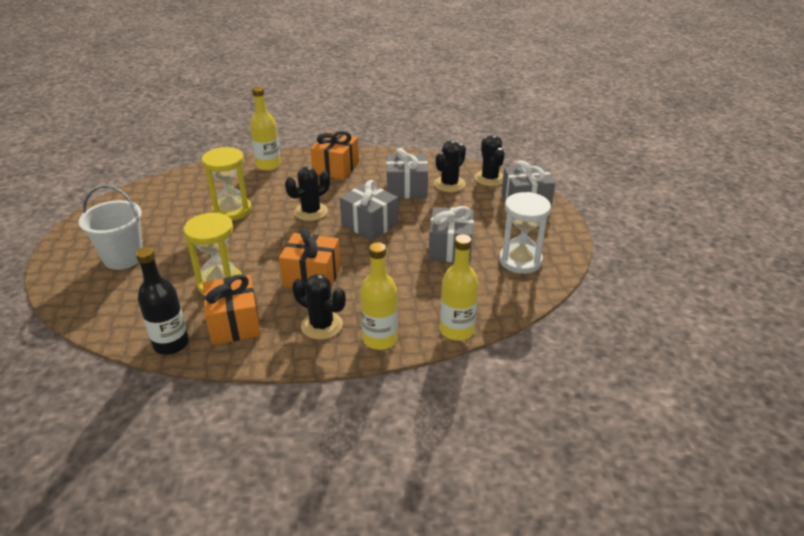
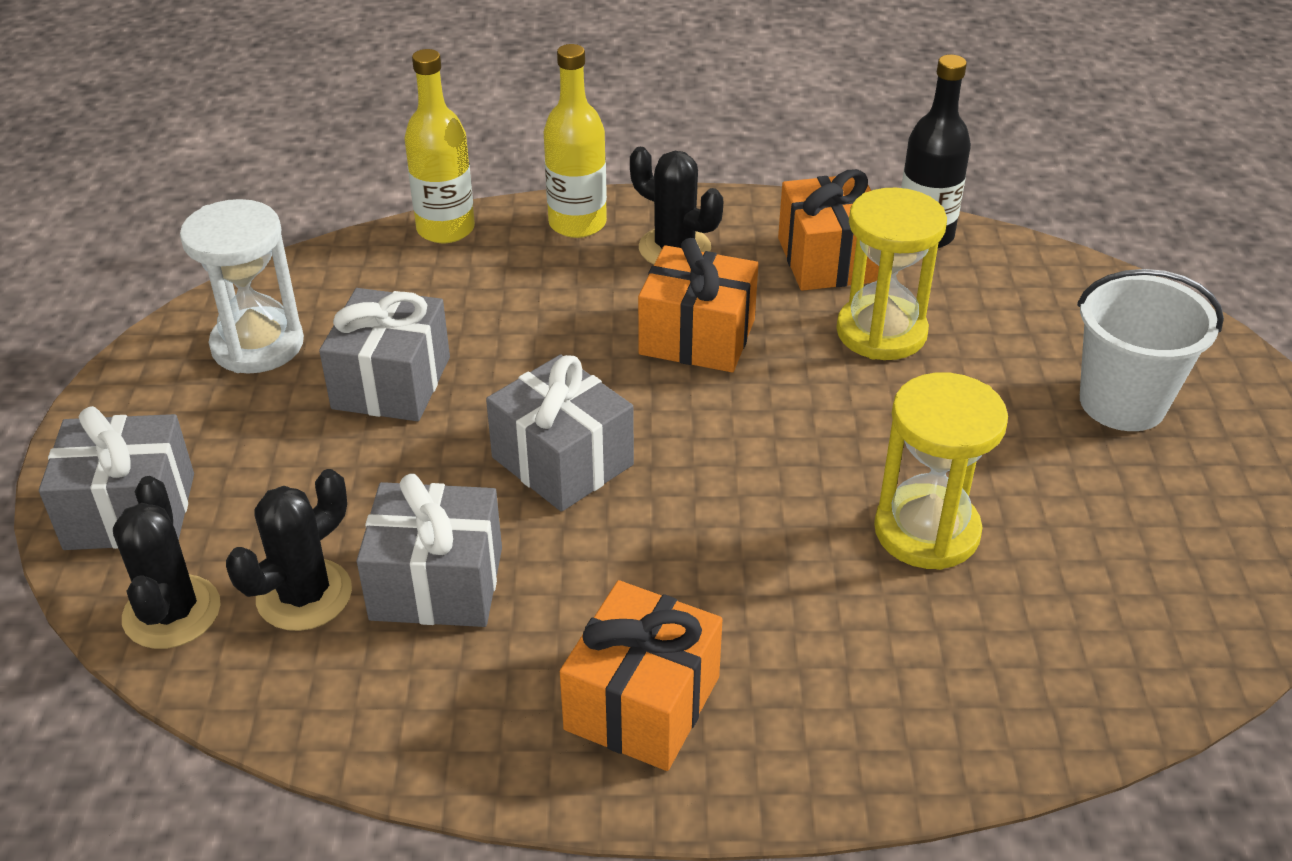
camera: 175 degrees left, 5 degrees up
yellow bottle [250,86,281,170] -> none
black cactus [285,166,330,221] -> none

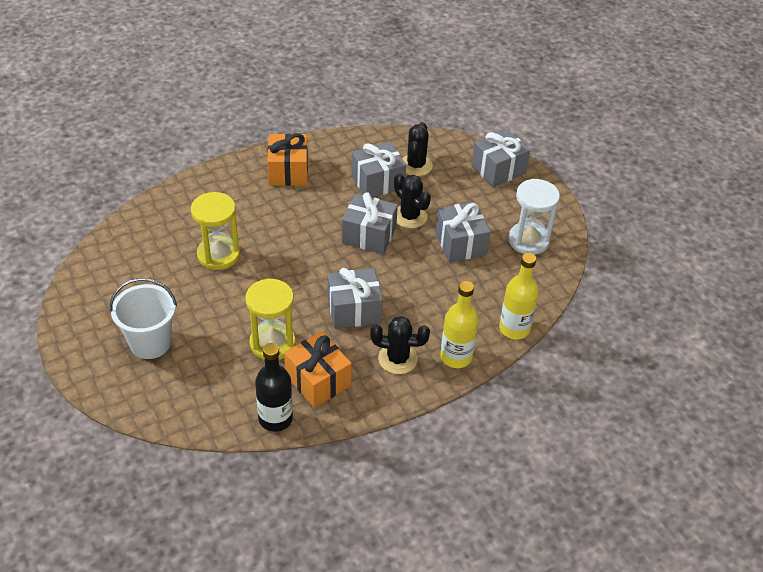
camera: 150 degrees right, 5 degrees up
black cactus [113,476,221,649] -> black cactus moved to [394,174,431,228]
orange gift [638,238,758,372] -> grey gift [327,268,383,329]

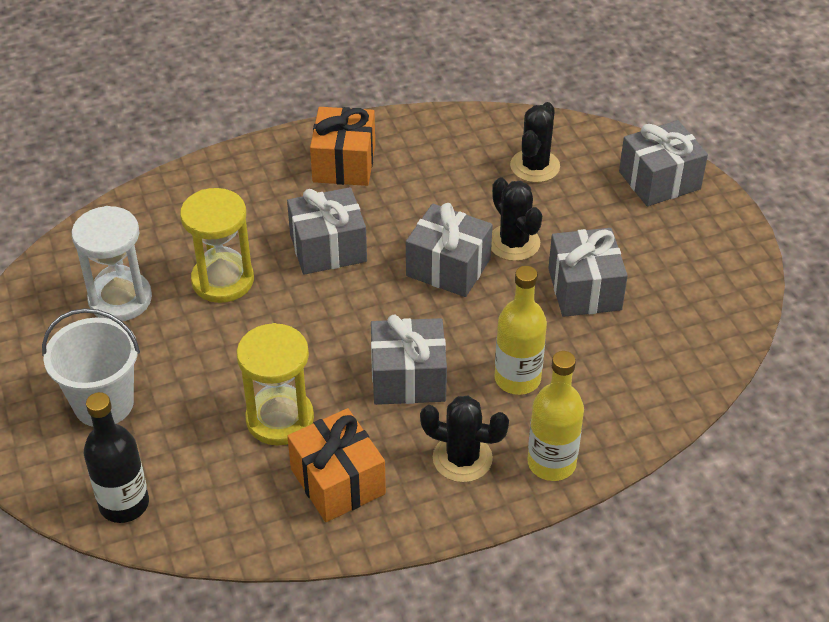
camera: 10 degrees right, 0 degrees up
black bottle [255,343,293,432] -> black bottle moved to [84,392,149,523]
grey gift [352,142,406,197] -> grey gift moved to [287,187,367,275]
yellow bottle [499,253,539,339] -> yellow bottle moved to [495,266,547,395]
white hourglass [508,179,560,255] -> white hourglass moved to [71,206,152,321]

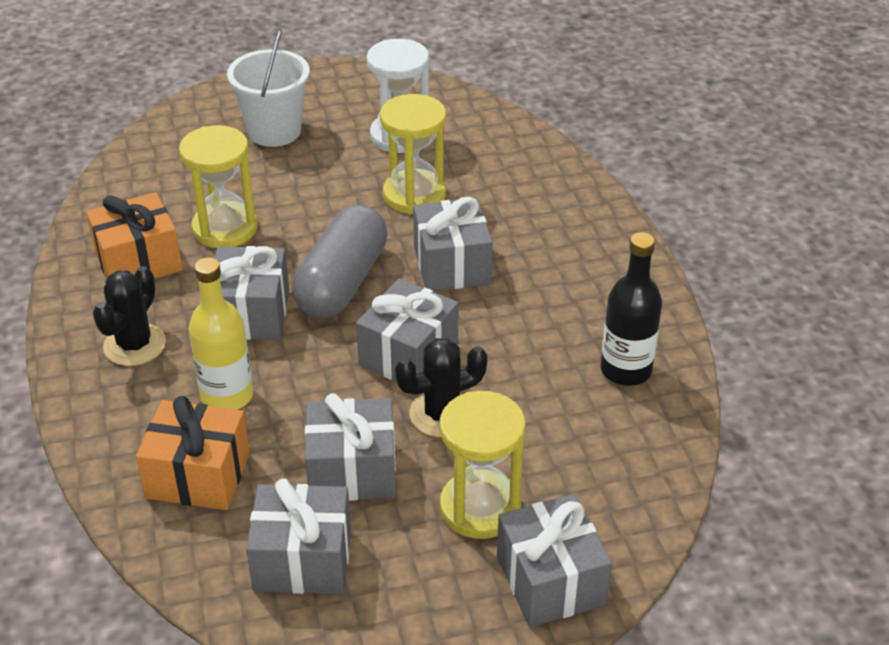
camera: 95 degrees right, 5 degrees down
black bottle [84,392,149,523] -> black bottle moved to [601,232,662,386]
orange gift [310,107,375,186] -> orange gift moved to [136,396,250,510]
black cactus [510,102,560,183] -> none
yellow bottle [527,351,584,481] -> none
none -> grey gift [246,478,351,594]
none -> grey capsule [292,204,388,318]
none -> yellow hourglass [440,391,526,539]

